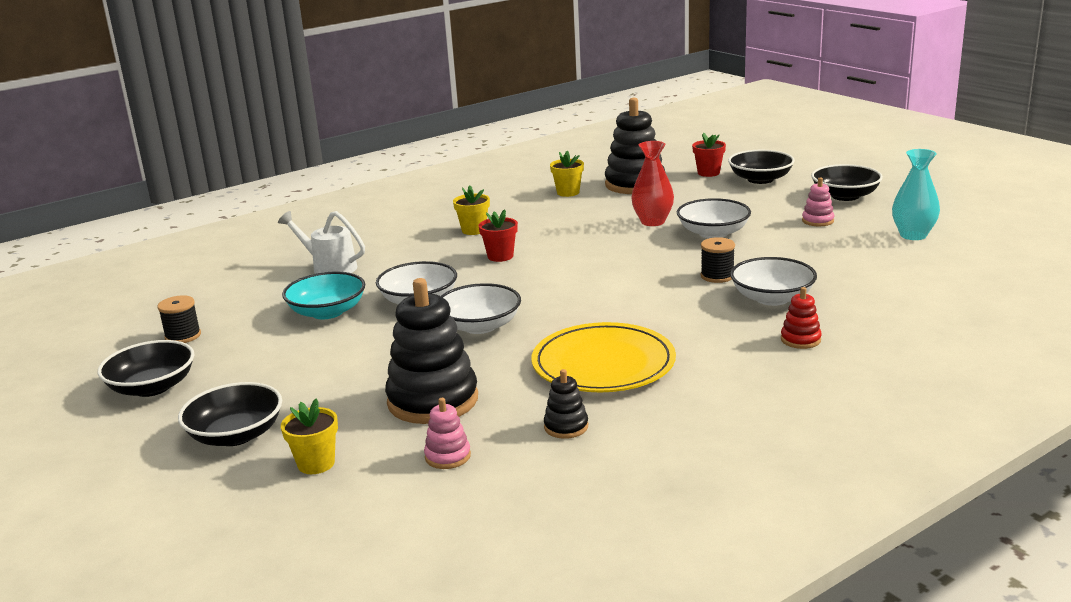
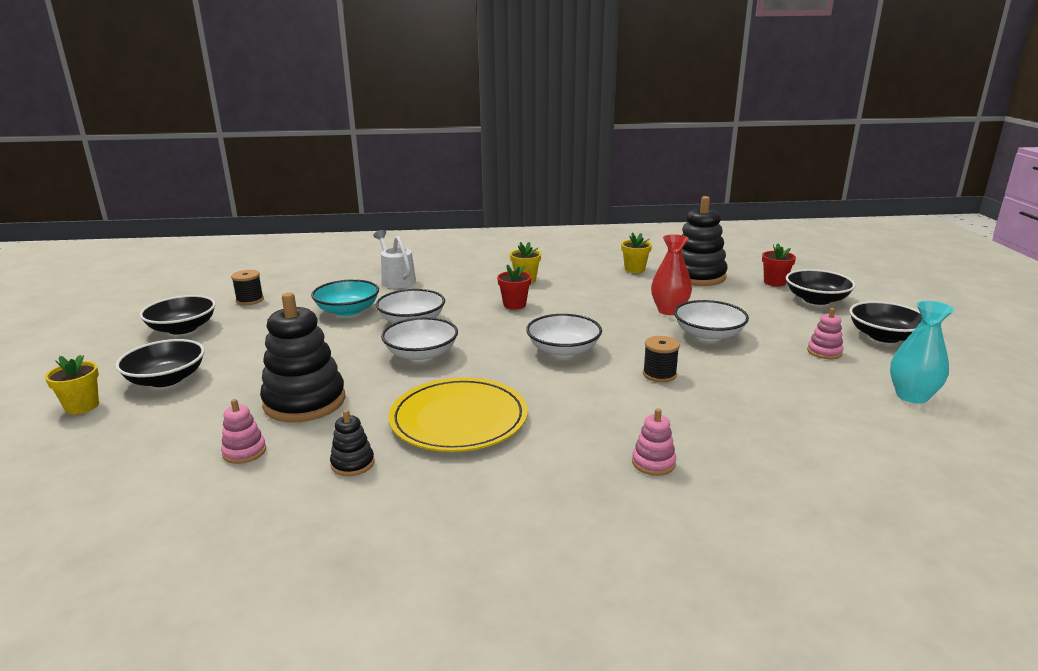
camera: 30 degrees right, 0 degrees up
yellow flower pot [281,398,338,474] -> yellow flower pot moved to [45,355,99,414]
white bowl [730,257,817,306] -> white bowl moved to [526,314,602,357]
red stacking toy [781,287,822,349] -> pink stacking toy [632,408,676,476]

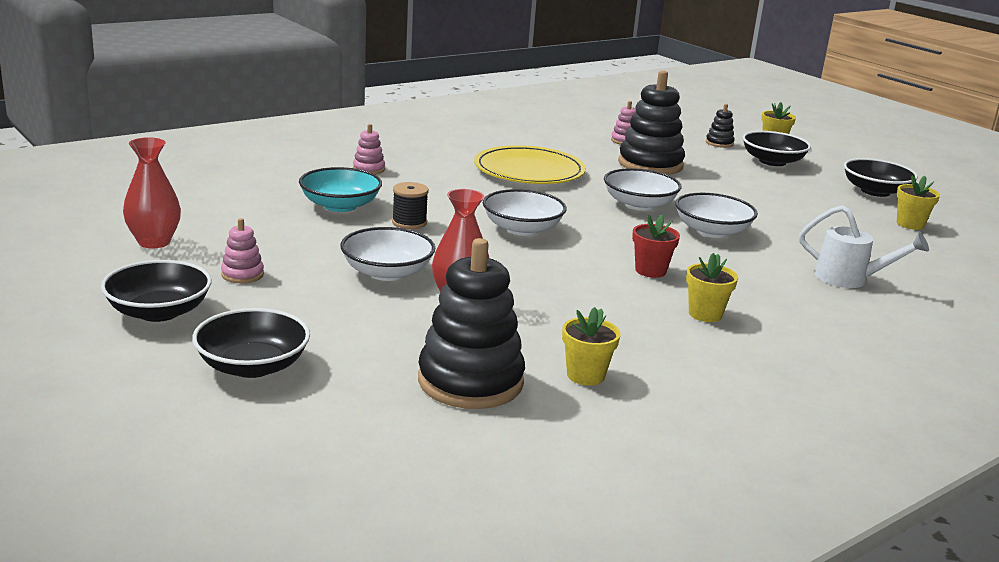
camera: 145 degrees right, 0 degrees up
black spool [231,270,264,305] -> yellow flower pot [897,175,940,230]
turquoise bowl [311,279,379,316] -> turquoise bowl moved to [299,167,382,212]
black stacking toy [330,409,374,476] -> black stacking toy moved to [706,104,735,148]
red flower pot [762,244,796,286] -> none
turquoise vase [890,301,954,404] -> red vase [123,137,181,248]

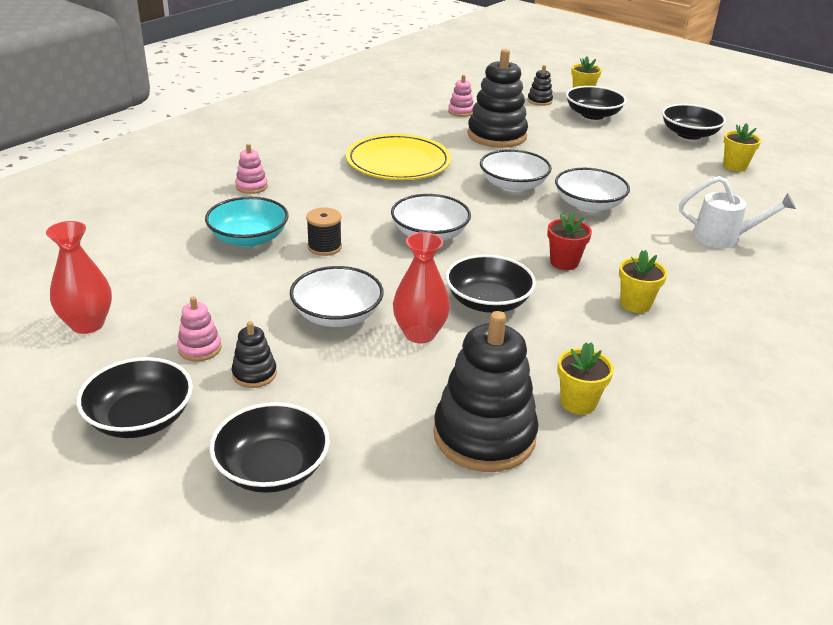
camera: 15 degrees left, 10 degrees up
none -> black stacking toy [231,321,277,388]
none -> black bowl [446,254,536,313]

